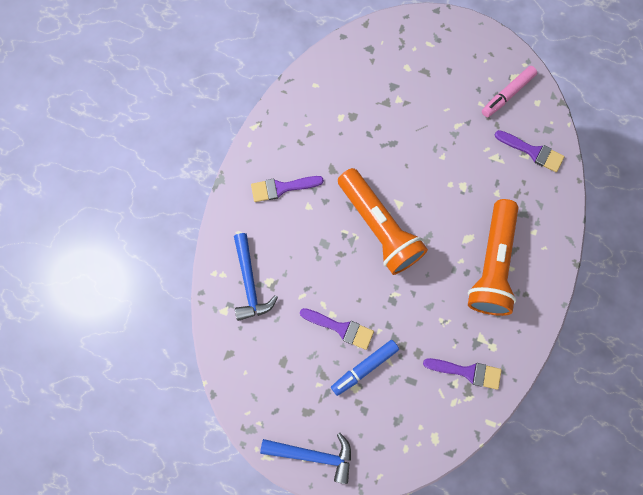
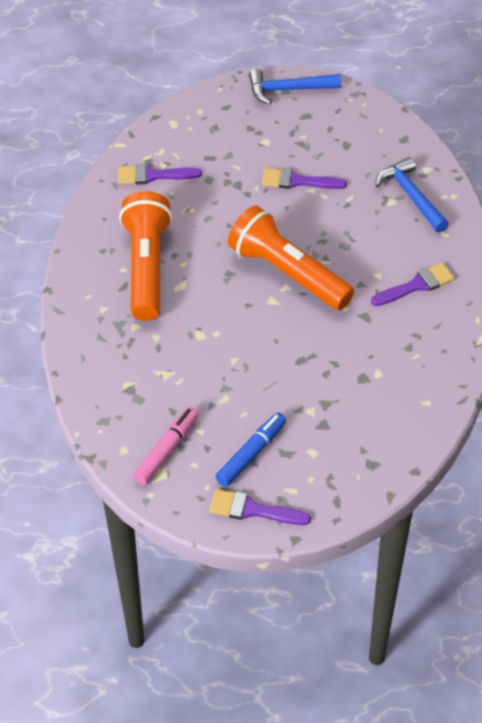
camera: 165 degrees right, 25 degrees down
blue marker [331,340,399,396] -> blue marker moved to [215,412,286,487]
purple brush [495,130,565,172] -> purple brush moved to [209,489,311,525]

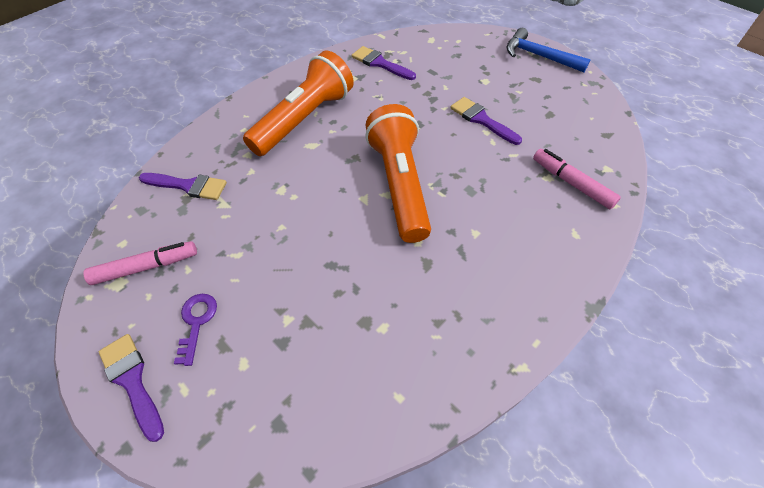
camera: 40 degrees right, 5 degrees up
blue marker [215,412,286,487] -> purple key [174,294,217,366]
purple brush [371,263,455,306] -> purple brush moved to [139,173,227,200]
blue hammer [375,157,449,233] -> pink marker [533,149,621,209]

